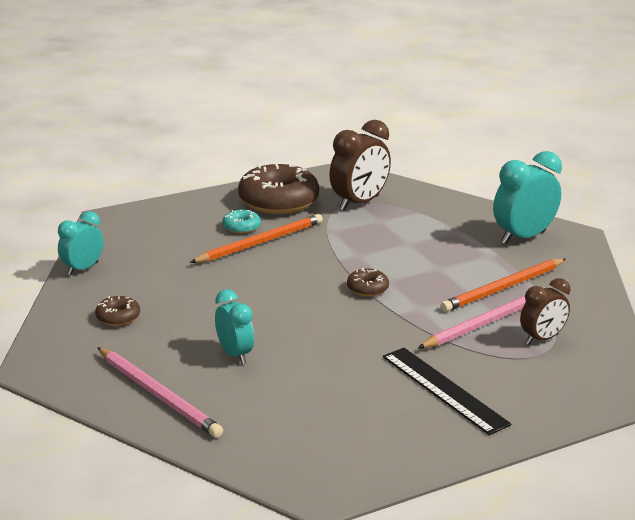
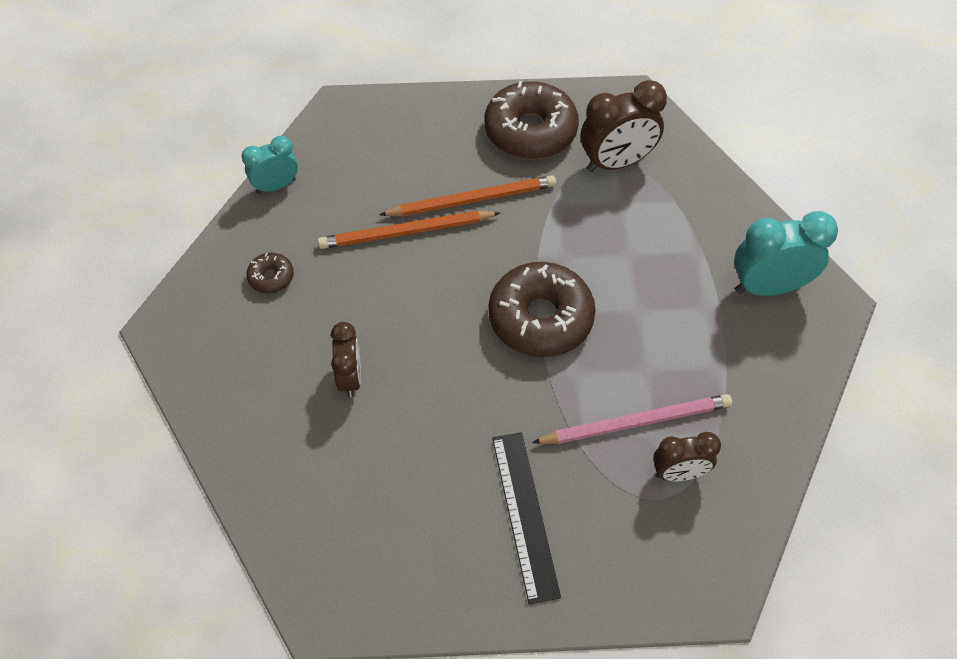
camera: 25 degrees right, 30 degrees up
pink pencil [97,347,223,438] -> none
turquoise clock [215,289,254,364] -> brown clock [331,322,361,397]
turquoise donut [222,210,261,234] -> none
brown donut [347,268,389,297] -> brown donut [489,262,596,357], size x2.22
orange pencil [440,258,566,312] -> orange pencil moved to [318,211,501,249]

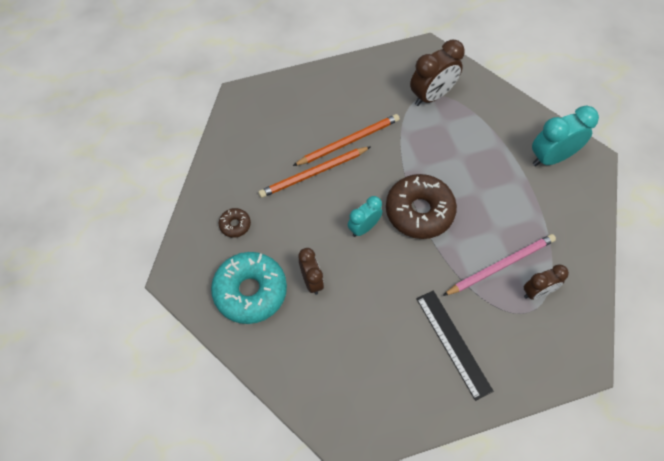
camera: 15 degrees left, 5 degrees up
turquoise clock [241,136,298,194] -> turquoise clock moved to [348,196,382,237]
brown donut [484,81,579,159] -> none
none -> turquoise donut [211,252,287,324]

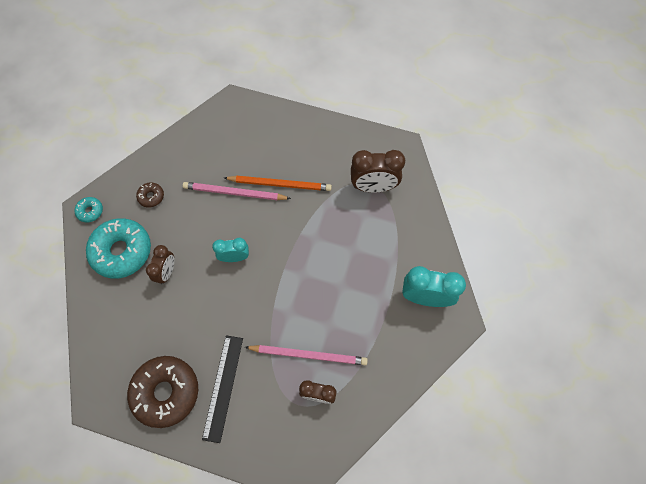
camera: 35 degrees right, 5 degrees up
orange pencil [258,146,371,198] -> pink pencil [183,182,291,200]
brown donut [386,174,457,239] -> brown donut moved to [127,356,198,428]
none -> turquoise donut [74,197,103,223]

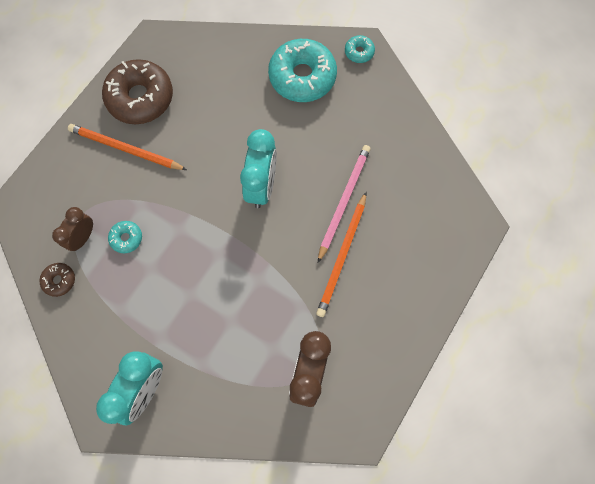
camera: 105 degrees right, 5 degrees up
brown donut [136,182,164,207] -> brown donut moved to [40,263,75,297]
brown clock [146,245,174,284] -> none
black ruler [202,335,243,443] -> orange pencil [68,124,187,170]
turquoise clock [212,238,249,262] -> turquoise clock [240,129,277,208], size x1.60
pink pencil [245,345,368,365] -> turquoise donut [108,221,142,253]

